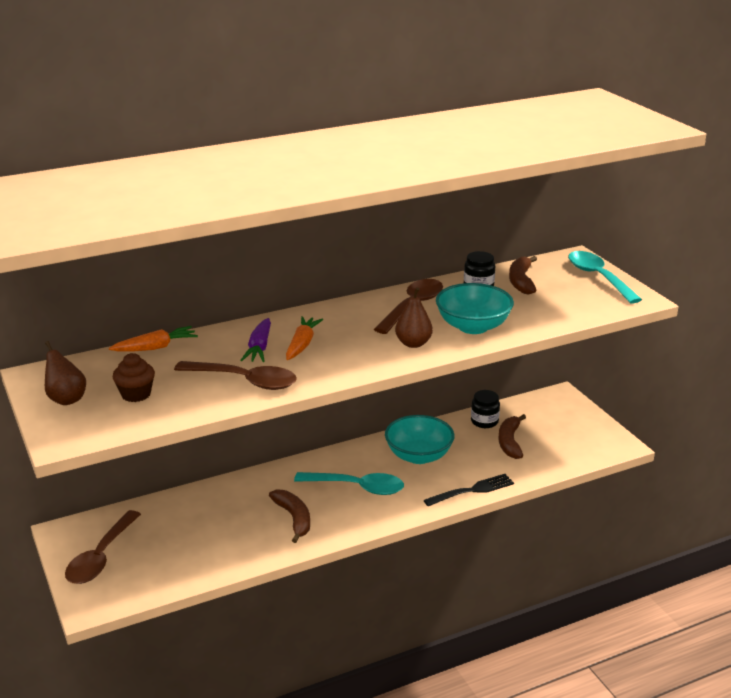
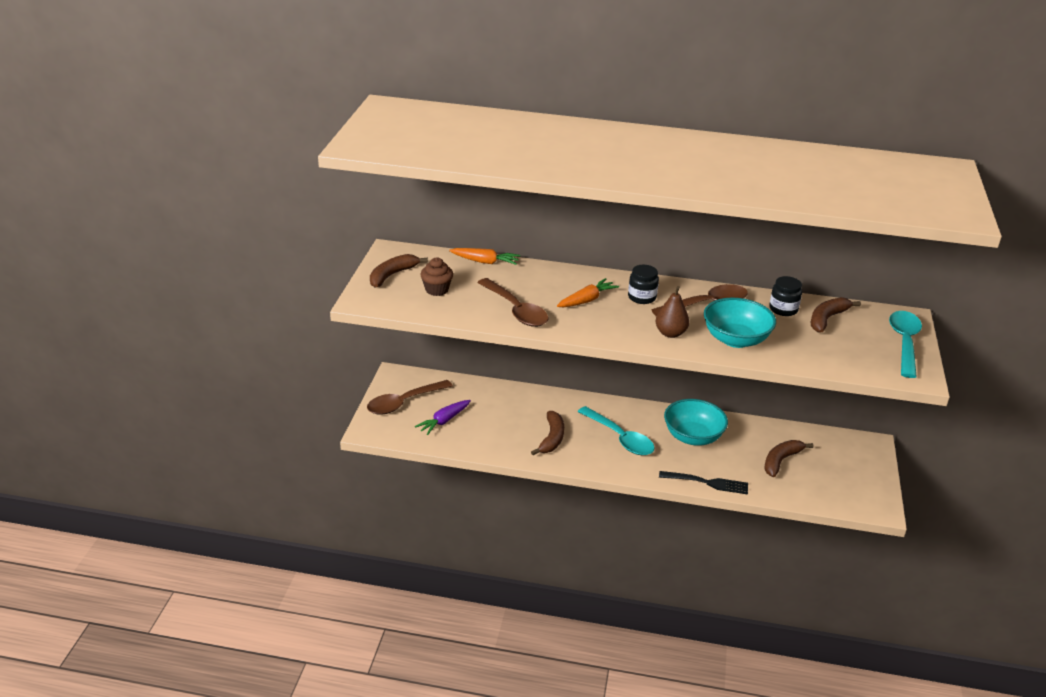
camera: 35 degrees right, 5 degrees up
brown pear [45,341,86,405] -> brown banana [370,254,428,287]
purple carrot [240,318,271,362] -> purple carrot moved to [415,400,471,435]
black jar [471,390,500,428] -> black jar moved to [628,265,659,304]

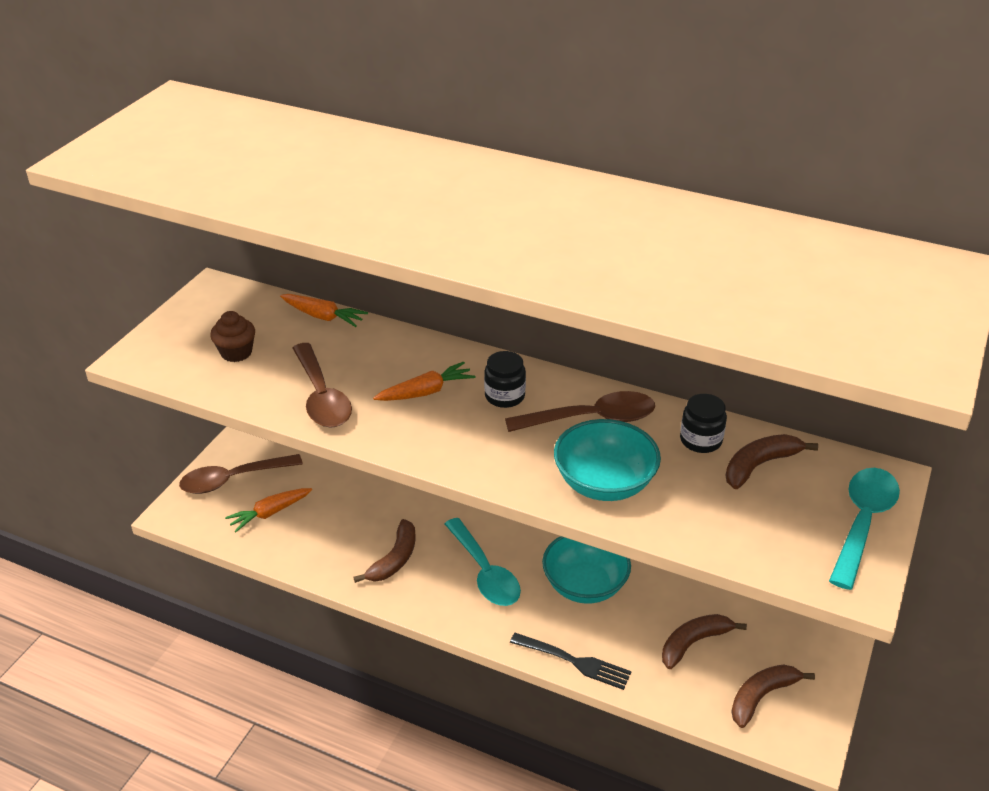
camera: 15 degrees right, 5 degrees up
brown banana [370,254,428,287] -> brown banana moved to [731,664,815,728]
purple carrot [415,400,471,435] -> orange carrot [225,488,312,532]
brown pear [655,286,689,338] -> none

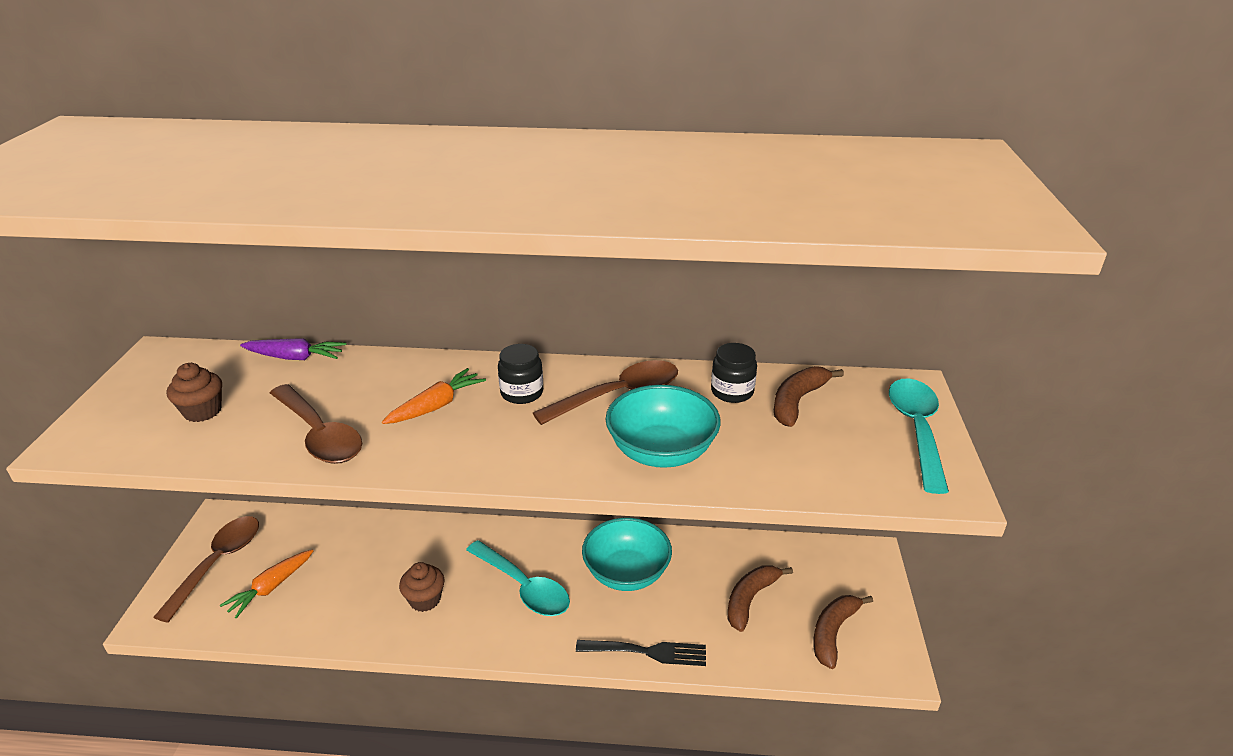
camera: 20 degrees left, 5 degrees down
brown spoon [179,454,303,494] -> brown spoon turned 150 degrees clockwise [153,516,259,623]
orange carrot [280,294,368,327] -> purple carrot [240,338,346,360]
brown banana [353,519,416,583] -> brown cupcake [399,562,444,612]

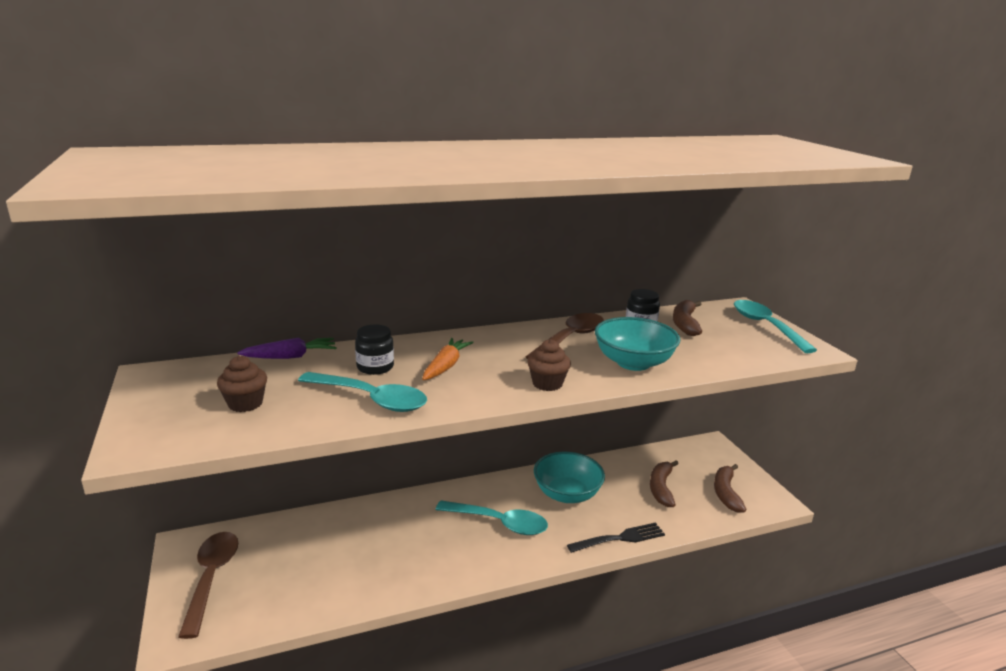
camera: 25 degrees left, 10 degrees down
orange carrot [220,550,313,619] -> none
brown spoon [270,384,362,464] -> turquoise spoon [298,372,427,412]
brown cupcake [399,562,444,612] -> brown cupcake moved to [527,339,571,391]
black jar [498,344,543,404] -> black jar moved to [355,324,394,375]

